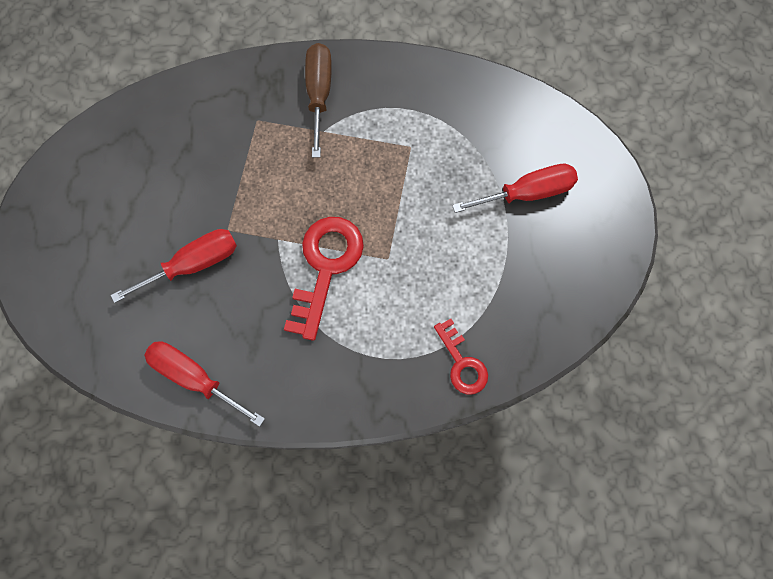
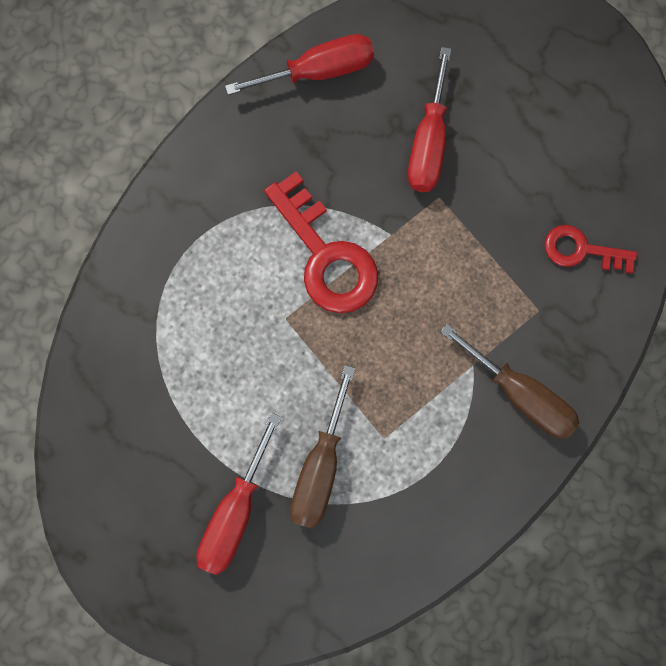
camera: 130 degrees right, 5 degrees up
red key [434,319,488,394] -> red key moved to [544,225,637,274]
none -> brown screwdriver [290,365,355,529]

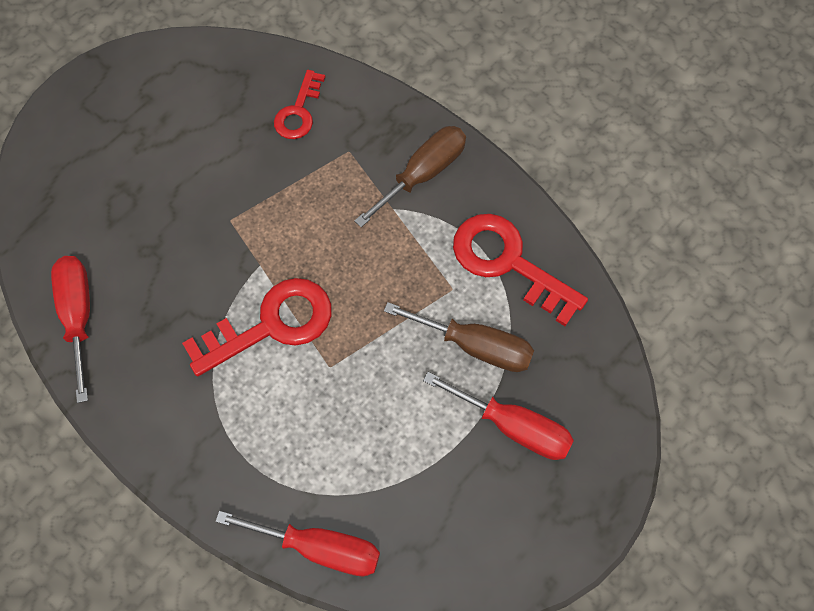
camera: 85 degrees left, 10 degrees down
red screwdriver [408,47,451,192] -> red screwdriver moved to [215,511,380,576]
none -> red key [453,214,588,326]

